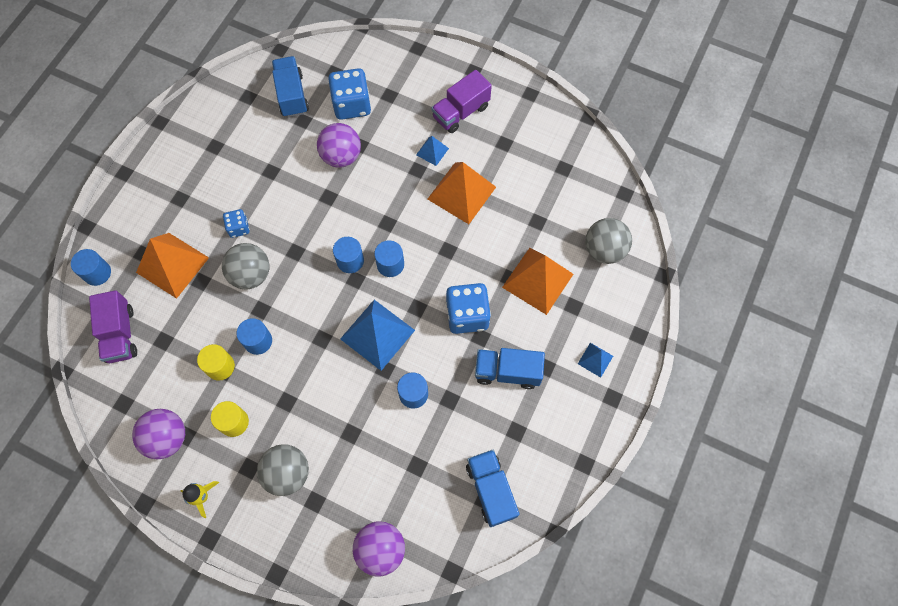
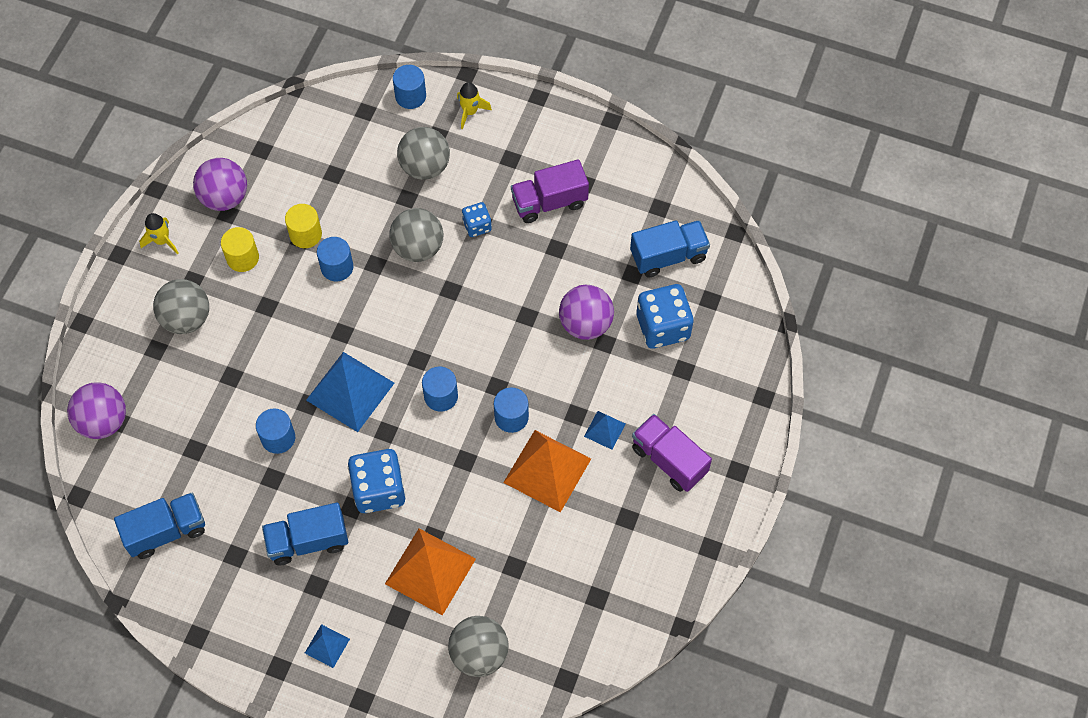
camera: 85 degrees right, 5 degrees down
purple truck [89,290,137,363] -> purple truck moved to [511,159,589,223]
orange pyramid [136,233,209,299] -> grey ball [397,127,450,180]
blue cylinder [333,237,364,273] -> blue cylinder moved to [494,387,529,433]
blue truck [475,348,545,389] -> blue truck turned 105 degrees counterclockwise [262,502,348,565]
none -> yellow rocket [457,82,492,129]

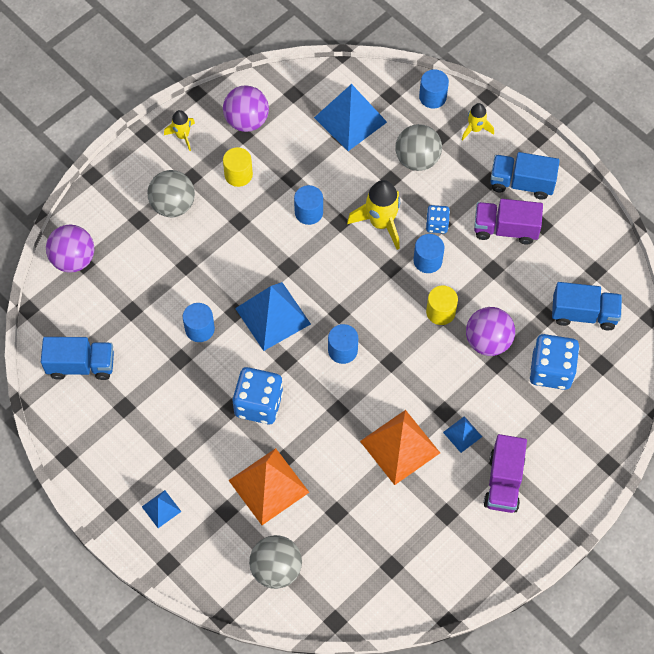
camera: 25 degrees right, 0 degrees up
blue truck [262,502,348,565] -> blue truck moved to [490,152,560,200]
yellow cylinder [285,204,322,248] -> yellow cylinder moved to [426,286,458,325]
grey ball [389,208,443,262] -> yellow rocket [347,180,400,250]
blue cylinder [494,387,529,433] -> blue cylinder moved to [413,234,444,273]
purple truck [632,414,712,492] -> purple truck turned 150 degrees counterclockwise [484,434,527,513]
none -> blue pyramid [314,84,387,151]

